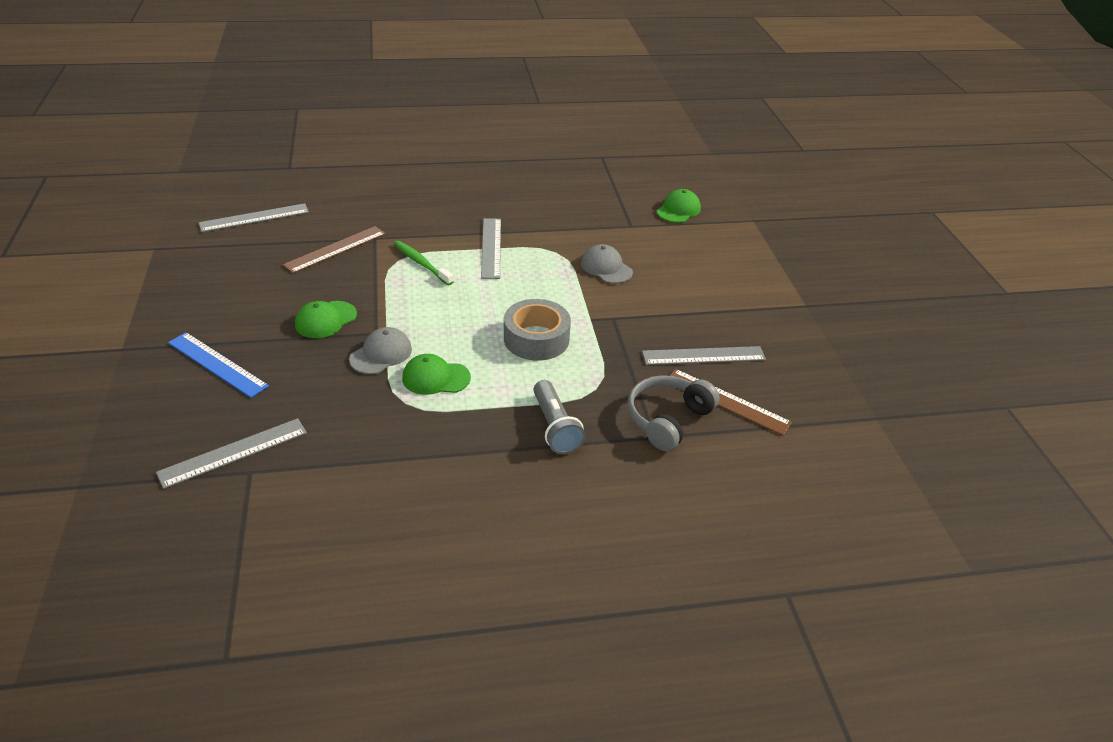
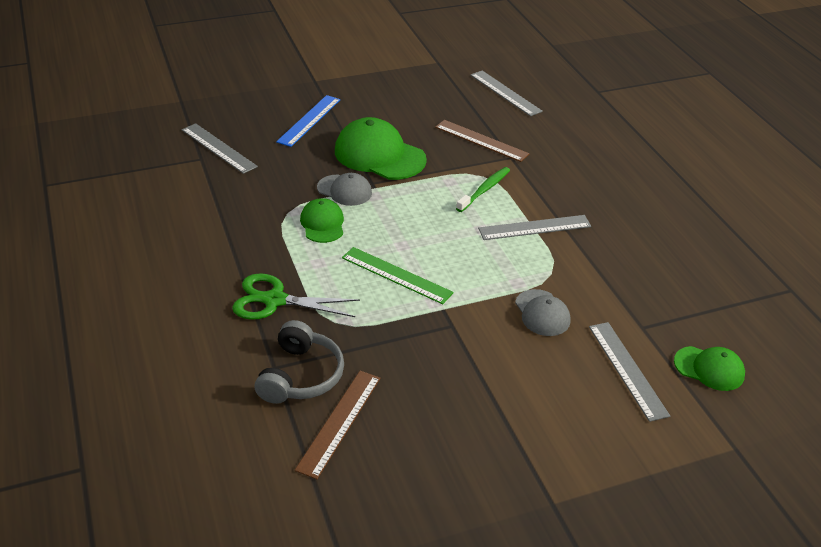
camera: 80 degrees right, 0 degrees up
green cap [295,301,357,338] -> green cap [335,117,427,180], size x1.77
grey tape [504,299,571,361] -> green ruler [342,247,454,304]
grey flashlight [534,380,585,454] -> green scissors [232,273,360,320]
grey cap [581,244,633,284] -> grey cap turned 120 degrees clockwise [515,289,570,336]
grey headphones [627,375,719,451] -> grey headphones turned 75 degrees clockwise [254,320,344,404]
grey ruler [642,346,766,365] -> grey ruler moved to [589,322,670,422]

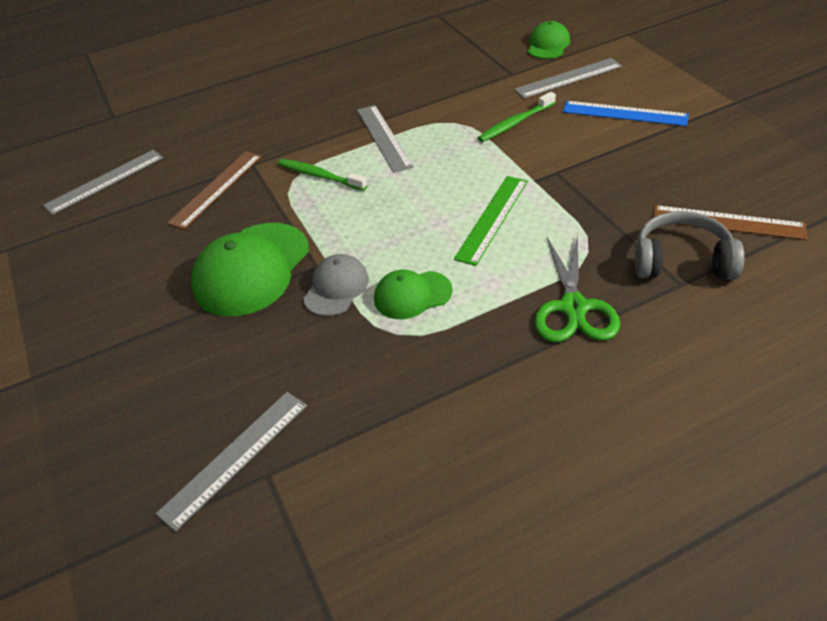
camera: 90 degrees left, 5 degrees up
blue ruler [276,95,341,147] -> blue ruler moved to [562,101,689,126]
grey cap [515,289,570,336] -> green toothbrush [478,92,556,142]

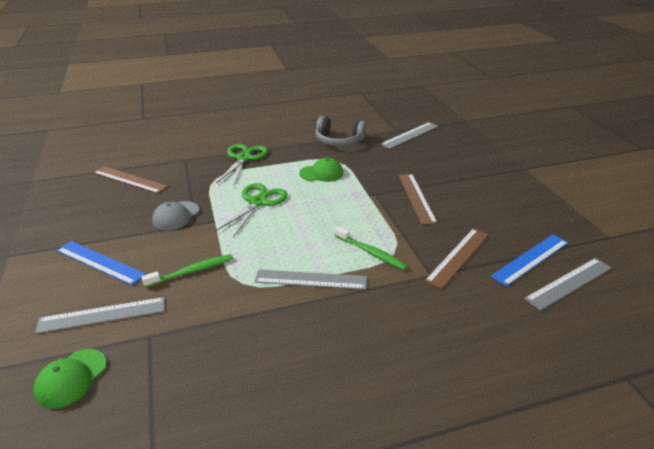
camera: 175 degrees left, 10 degrees down
green cap [191,223,309,316] -> brown ruler [398,174,437,225]
grey cap [303,254,369,316] -> grey cap moved to [152,201,199,230]
grey ruler [357,105,413,173] -> grey ruler turned 75 degrees counterclockwise [255,269,367,290]
green ruler [454,176,528,266] -> green scissors [215,183,288,237]
grey headphones [635,211,745,280] -> grey headphones moved to [315,116,366,146]
none -> blue ruler [491,234,568,286]

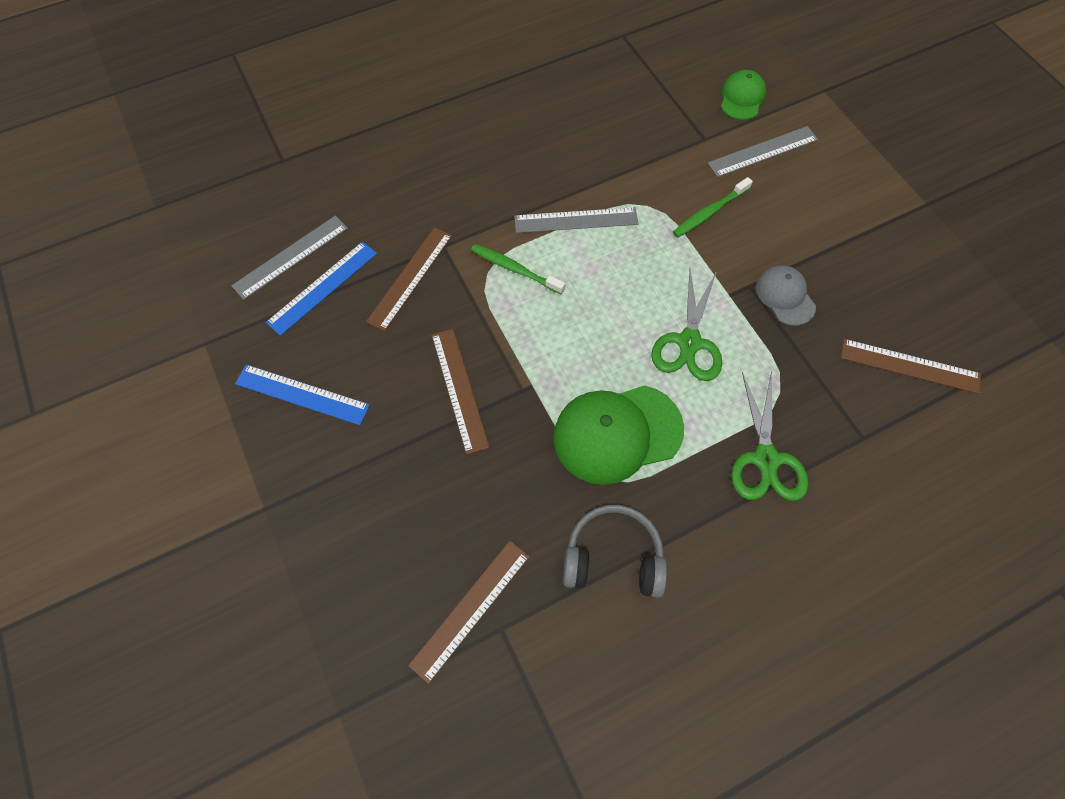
camera: 170 degrees right, 30 degrees up
blue ruler [56,241,146,285] -> blue ruler moved to [235,364,370,425]
grey cap [152,201,199,230] -> grey cap turned 45 degrees counterclockwise [756,265,816,326]
green cap [299,158,343,182] -> green cap [553,385,684,485], size x1.77
grey ruler [380,122,438,149] -> brown ruler [408,541,530,684]

